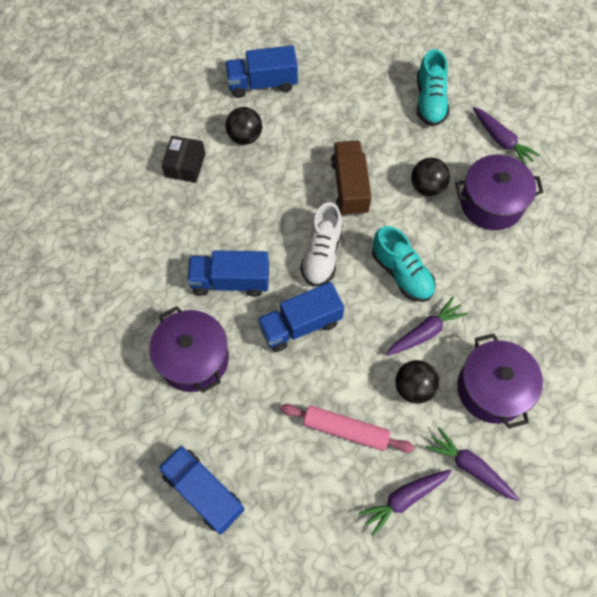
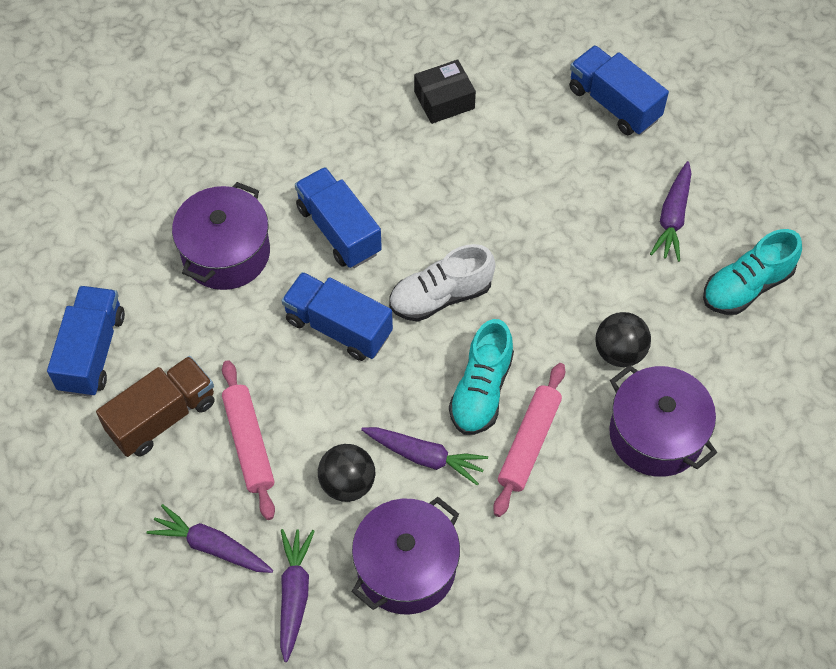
camera: 55 degrees right, 5 degrees down
black ball [225,107,262,145] -> none
brown truck [331,141,372,216] -> brown truck moved to [96,356,215,457]
purple carrot [473,107,540,166] -> purple carrot moved to [650,161,691,262]
none -> pink rolling pin [493,363,565,517]

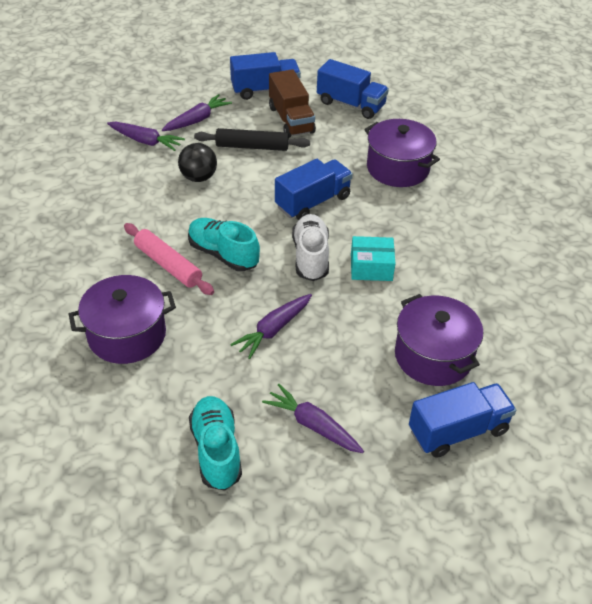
camera: 110 degrees right, 15 degrees down
pink rolling pin [222,360,275,520] -> black rolling pin [194,128,310,151]
blue truck [295,167,382,268] -> blue truck moved to [230,52,301,100]
purple pot [352,497,460,614] -> purple pot moved to [395,294,483,386]
purple carrot [361,427,488,485] -> purple carrot moved to [230,294,312,359]
black box [414,59,476,124] -> none
black ball [596,312,651,367] -> none
none -> turquoise box [351,236,396,281]

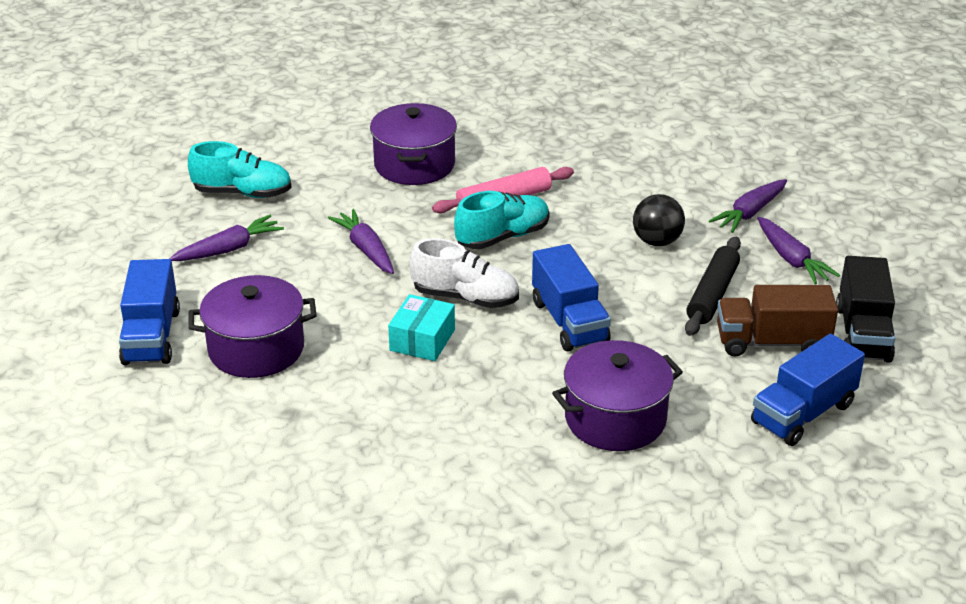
camera: 110 degrees right, 10 degrees down
blue truck [230,52,301,100] -> black truck [836,256,895,363]

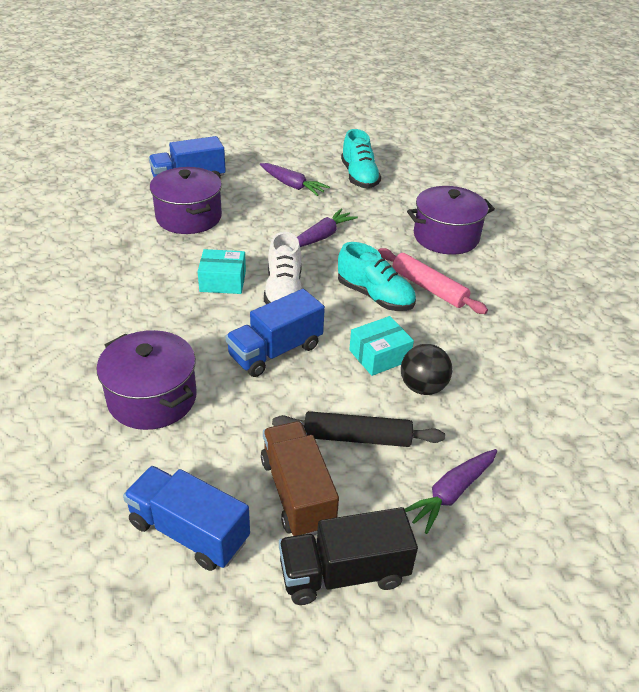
camera: 70 degrees right, 5 degrees up
purple carrot [709,179,787,233] -> none
none -> turquoise box [349,316,414,376]

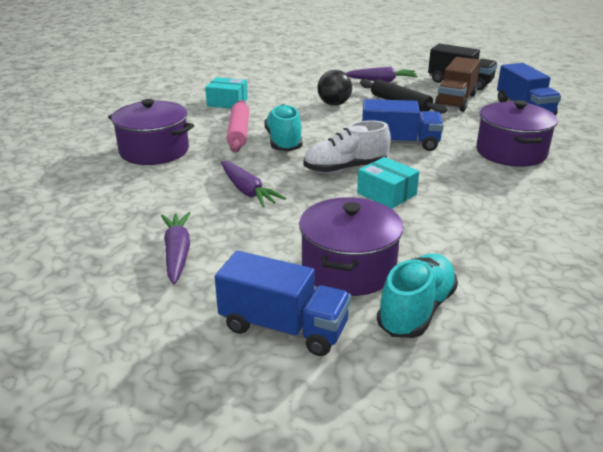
camera: 135 degrees left, 10 degrees down
white shoe [264,232,302,304] -> white shoe turned 150 degrees counterclockwise [304,121,391,173]
purple carrot [297,209,358,247] -> purple carrot turned 120 degrees counterclockwise [221,161,286,207]
turquoise shoe [341,129,381,188] -> turquoise shoe moved to [377,254,458,338]
turquoise box [349,316,414,376] -> turquoise box moved to [205,77,248,109]

